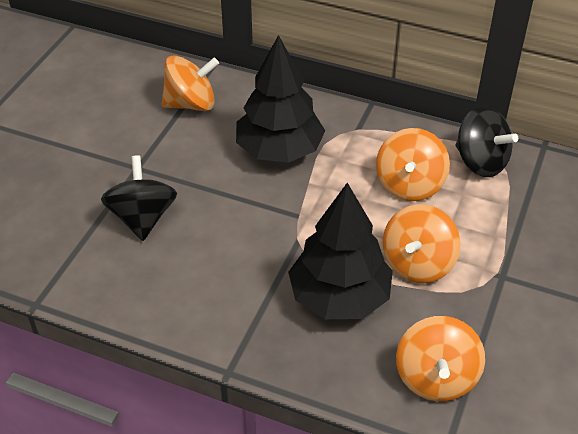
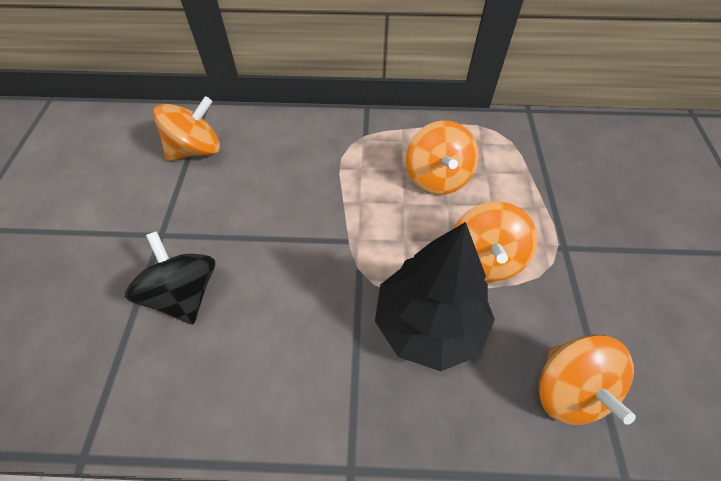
camera: 20 degrees left, 10 degrees up
black tree [236,35,325,163] -> none
black spinning top [456,106,518,177] -> none

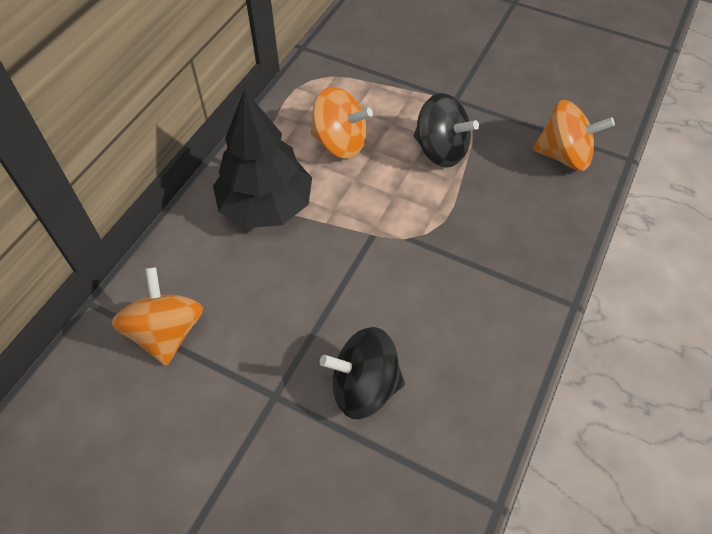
camera: 65 degrees left, 0 degrees up
black tree [375,222,495,371] -> black tree moved to [213,89,312,228]
orange spinning top [454,201,538,282] -> black spinning top [414,93,479,167]

